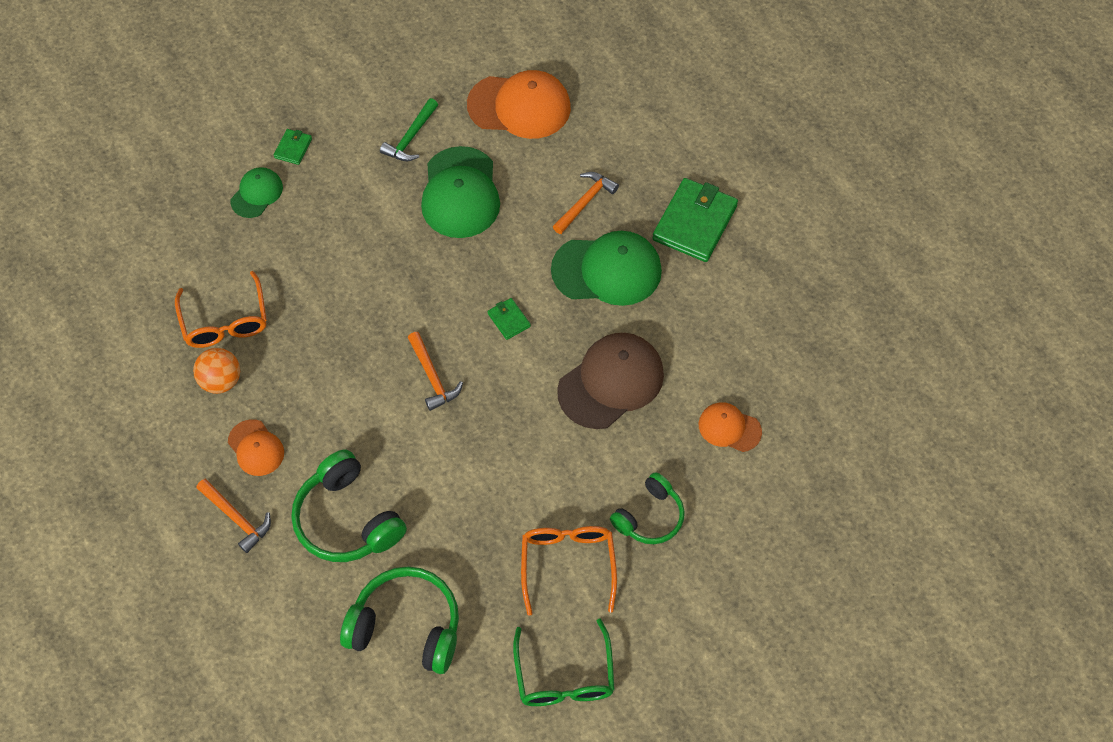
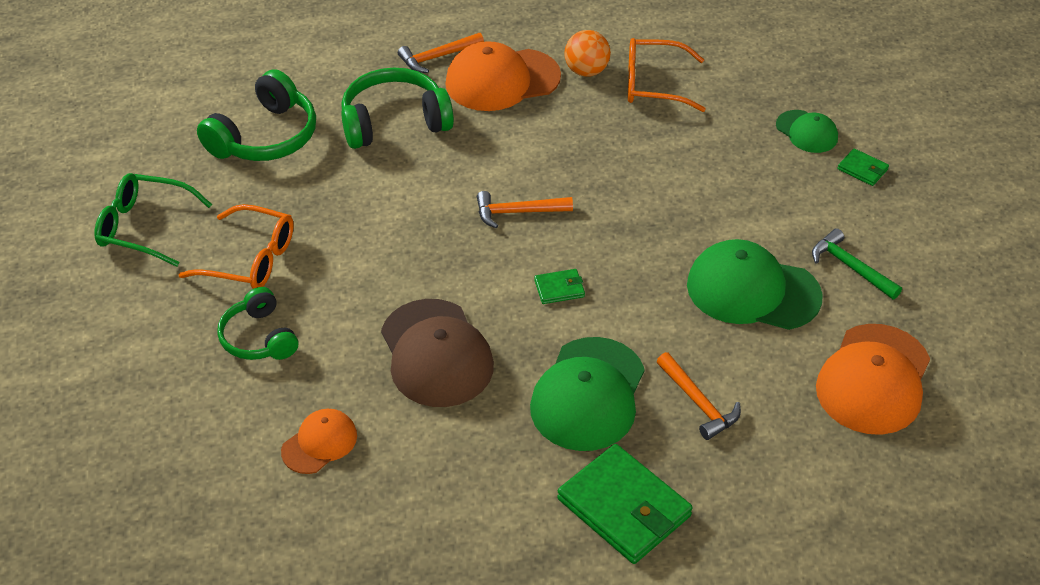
camera: 110 degrees right, 15 degrees down
orange cap [228,419,284,476] -> orange cap [445,41,561,111], size x1.82

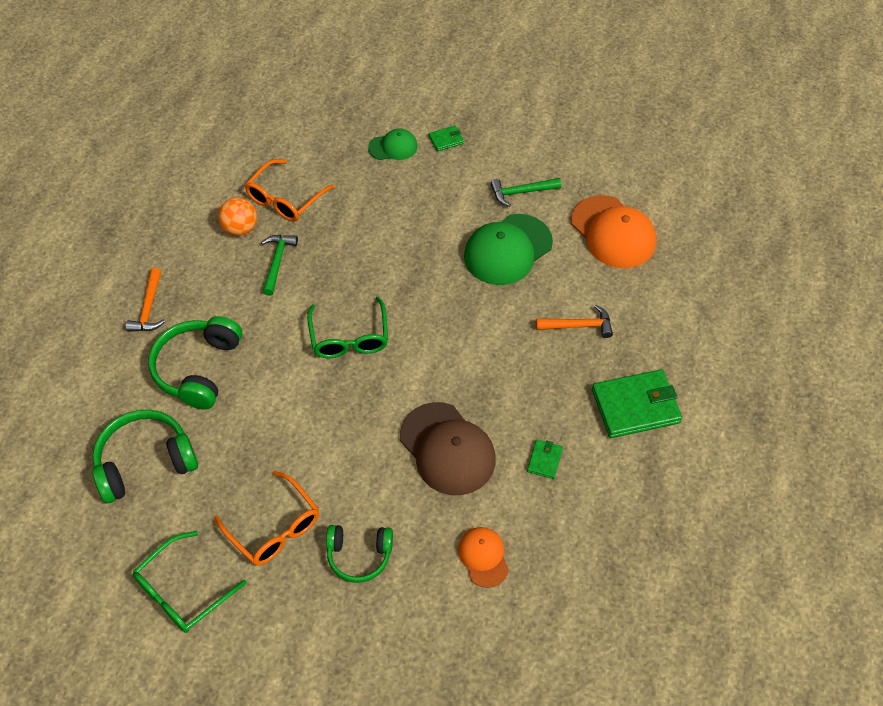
camera: 60 degrees left, 10 degrees up
orange glasses [178,204,294,289] -> orange glasses turned 90 degrees clockwise [214,471,319,566]
green headphones [197,69,316,161] -> green headphones turned 90 degrees counterclockwise [92,410,198,503]
brown cap [381,299,494,407] -> brown cap turned 45 degrees clockwise [400,402,496,495]
orange cap [445,41,561,111] -> none
orange hammer [477,191,573,229] -> green glasses [307,297,388,358]
green cap [530,337,645,451] -> none
green wallet [534,269,585,304] -> green wallet moved to [527,440,563,479]
none -> green hammer [261,235,298,296]

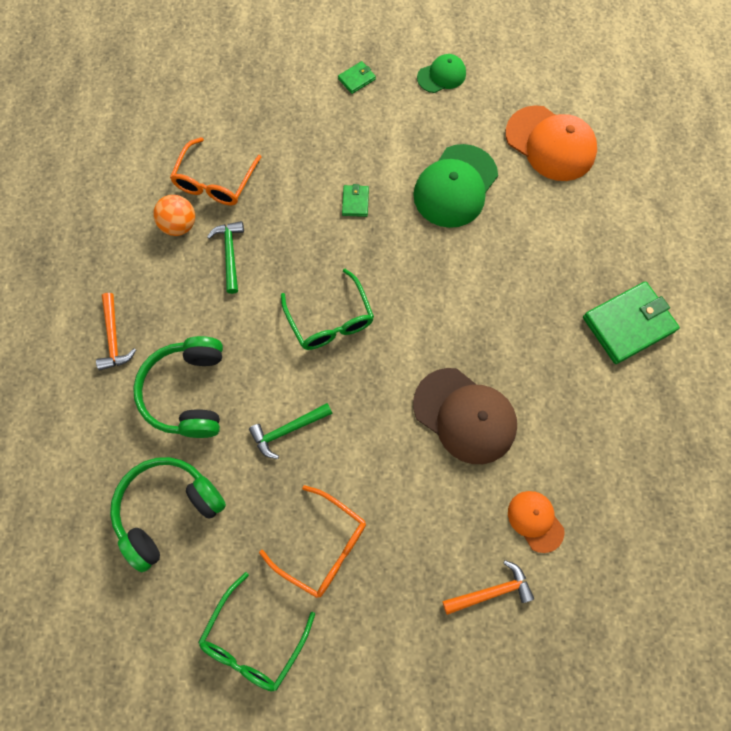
camera: 15 degrees left, 15 degrees up
green headphones [326,525,393,583] -> none
green cap [368,128,418,160] -> green cap moved to [417,54,466,93]
green hammer [490,178,561,207] -> green hammer moved to [249,403,333,459]
green wallet [527,440,563,479] -> green wallet moved to [342,184,369,217]
orange hammer [536,305,613,338] -> orange hammer moved to [442,560,534,615]

